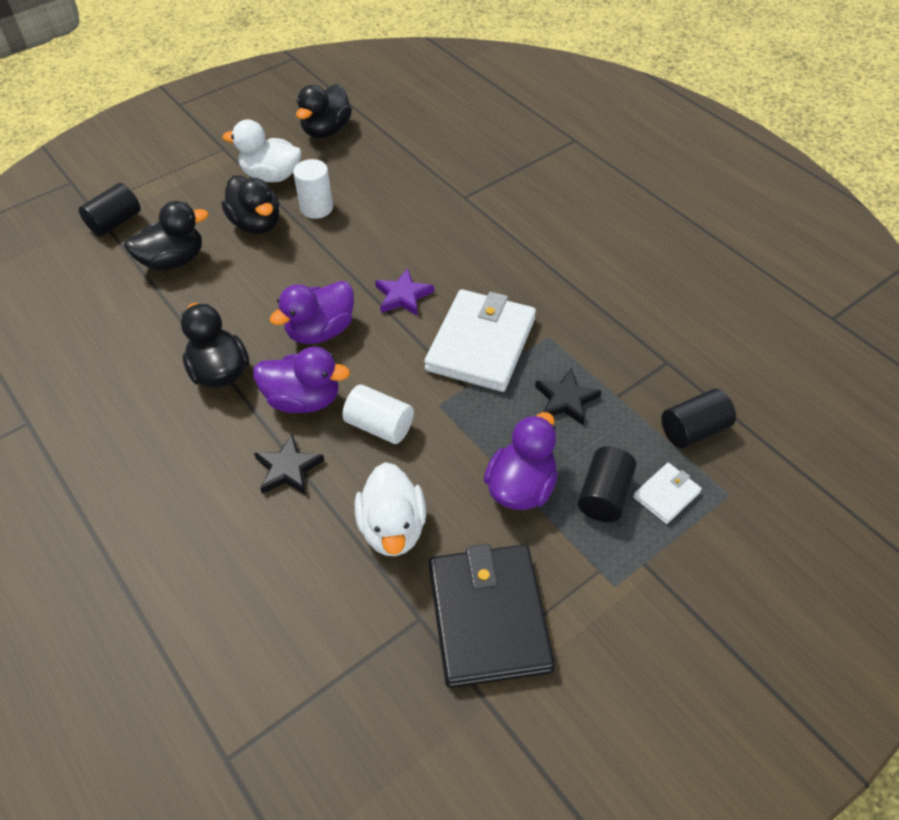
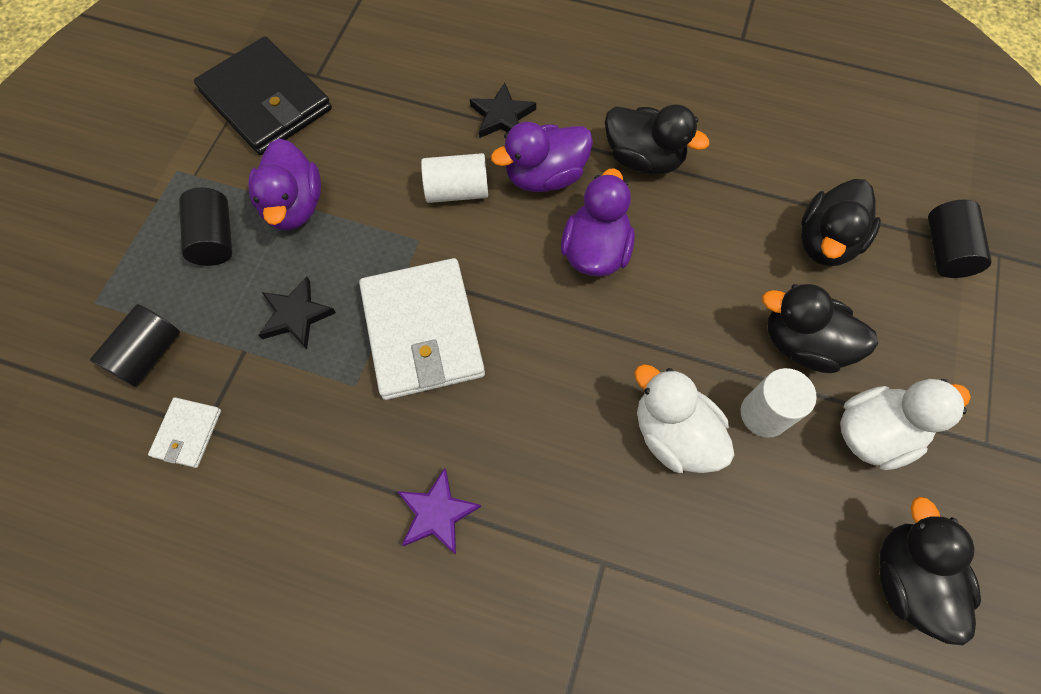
camera: 145 degrees right, 15 degrees up
white duck [355,462,426,556] -> white duck moved to [634,364,734,473]
purple star [375,268,434,316] -> purple star moved to [397,468,481,555]
white wallet [633,463,702,524] -> white wallet moved to [148,397,221,468]

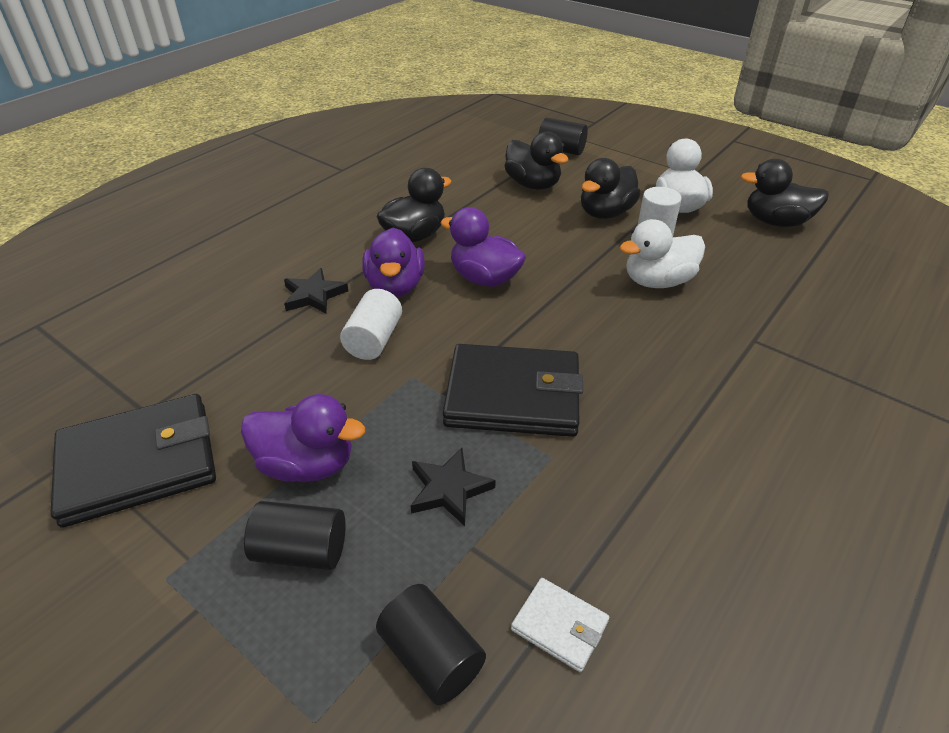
camera: 70 degrees left, 25 degrees down
white wallet [359,258,485,400] -> black wallet [443,344,583,437]
purple star [397,468,481,555] -> none

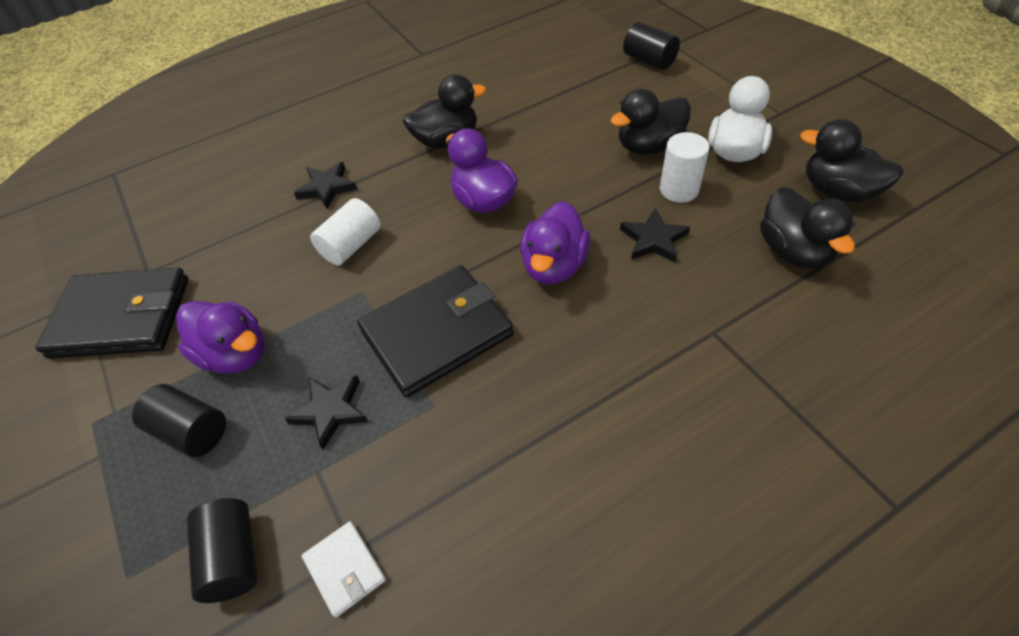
camera: 25 degrees right, 10 degrees up
purple duck [362,228,425,297] -> purple duck moved to [520,201,590,284]
black wallet [443,344,583,437] -> black wallet turned 60 degrees counterclockwise [357,265,514,397]
black duck [504,131,568,190] -> black duck moved to [760,187,855,269]
white duck [620,219,705,288] -> black star [620,208,690,263]

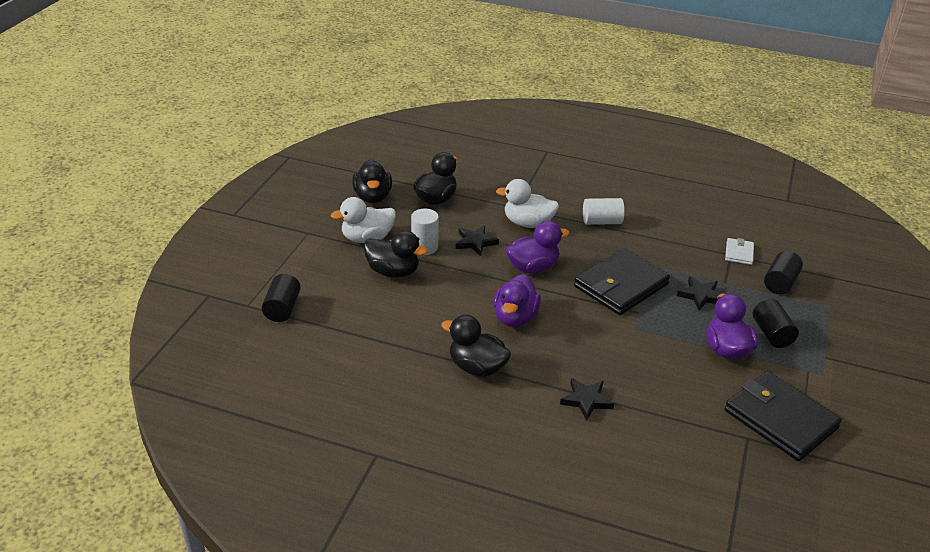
camera: 135 degrees left, 15 degrees down
white cylinder [310,198,380,266] -> white cylinder moved to [583,198,625,225]
black wallet [357,265,514,397] -> black wallet turned 60 degrees counterclockwise [574,248,670,315]
none -> white duck [496,179,559,228]

